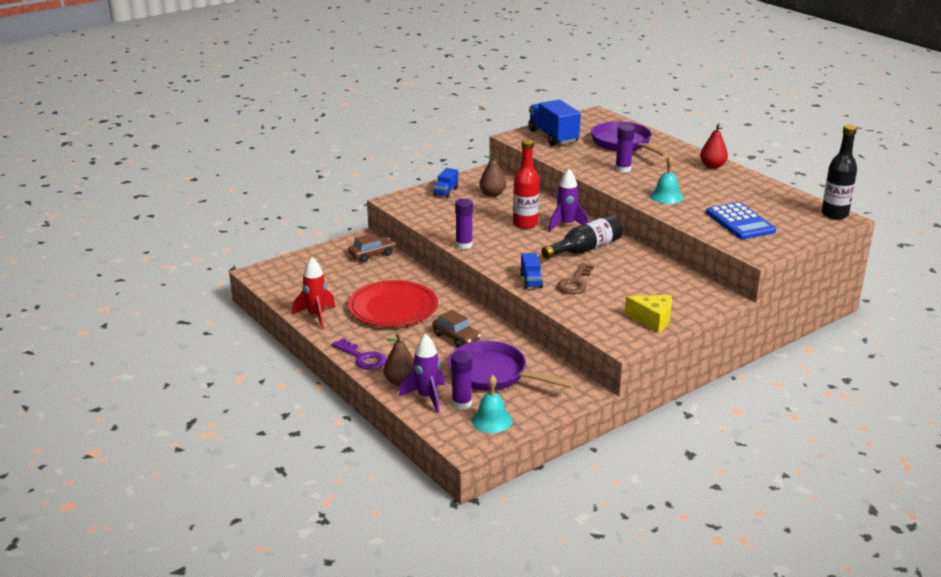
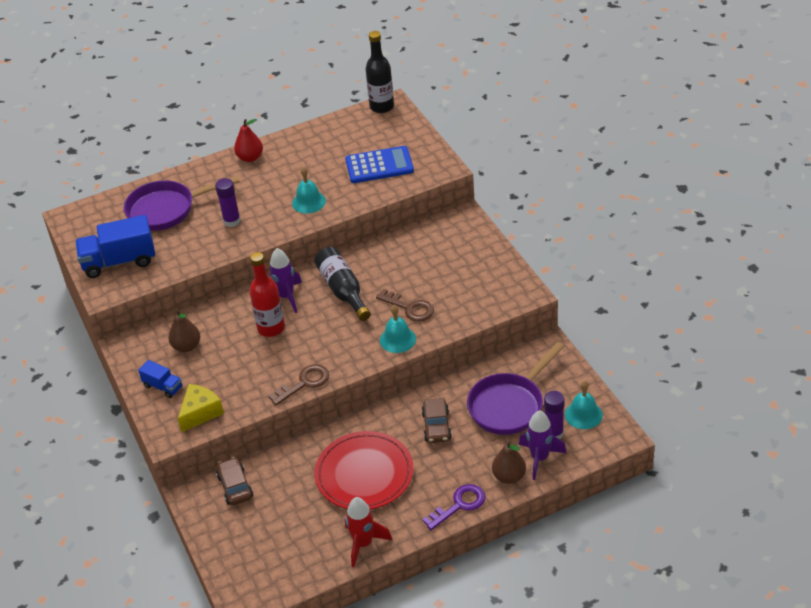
camera: 75 degrees left, 15 degrees up
brown car [432,310,481,347] -> brown car turned 120 degrees clockwise [422,398,452,443]
purple glue stick [455,198,473,249] -> brown key [268,364,329,406]
blue truck [520,253,543,289] -> turquoise bell [380,305,416,353]
yellow cheese [624,295,672,333] -> yellow cheese moved to [178,384,224,432]

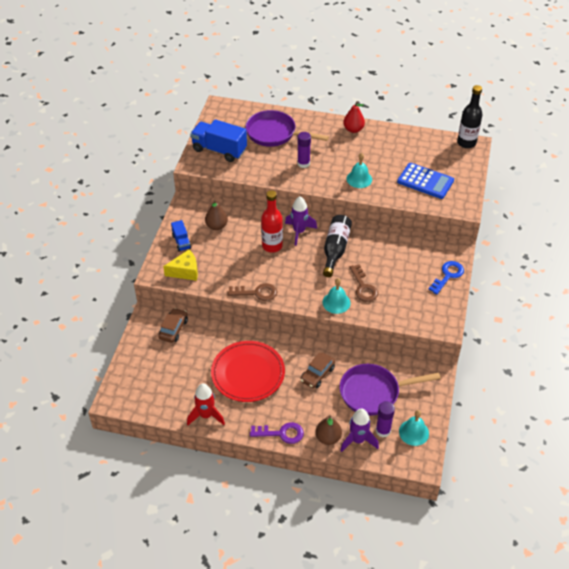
camera: 35 degrees right, 5 degrees up
none -> blue key [428,261,464,294]

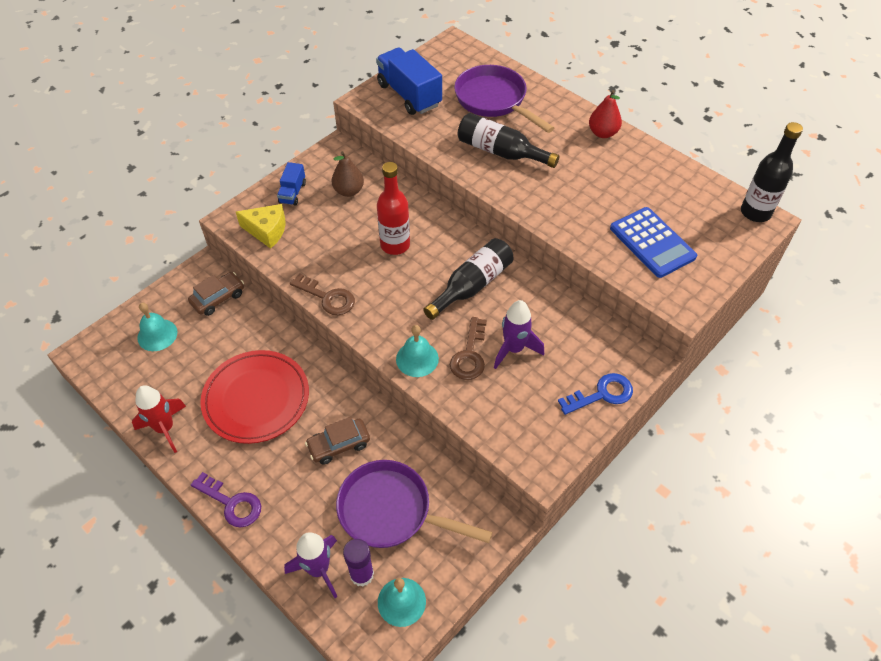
camera: 30 degrees right, 5 degrees up
purple rocket [285,196,317,246] -> purple rocket moved to [494,300,544,369]
purple glue stick [297,132,311,168] -> black bottle [458,113,559,168]
brown pear [315,415,342,445] -> none
turquoise bell [346,153,372,188] -> turquoise bell moved to [137,303,177,351]

